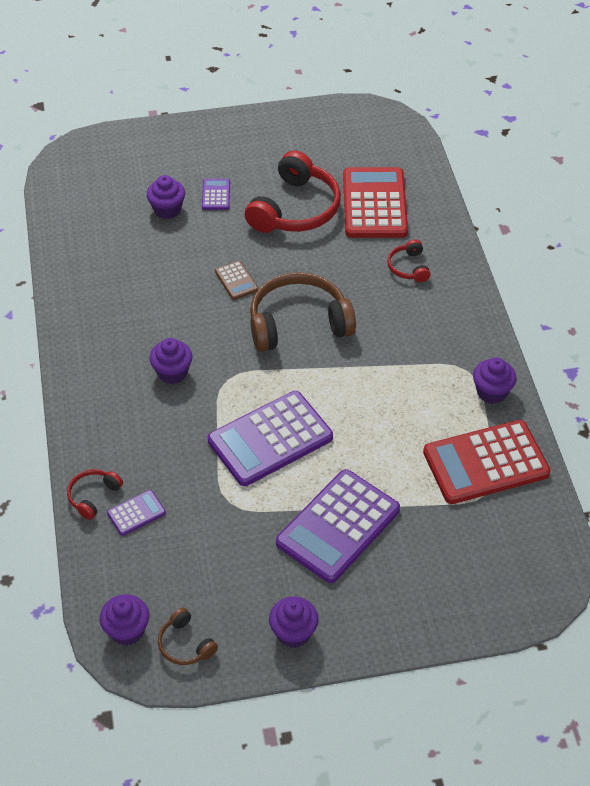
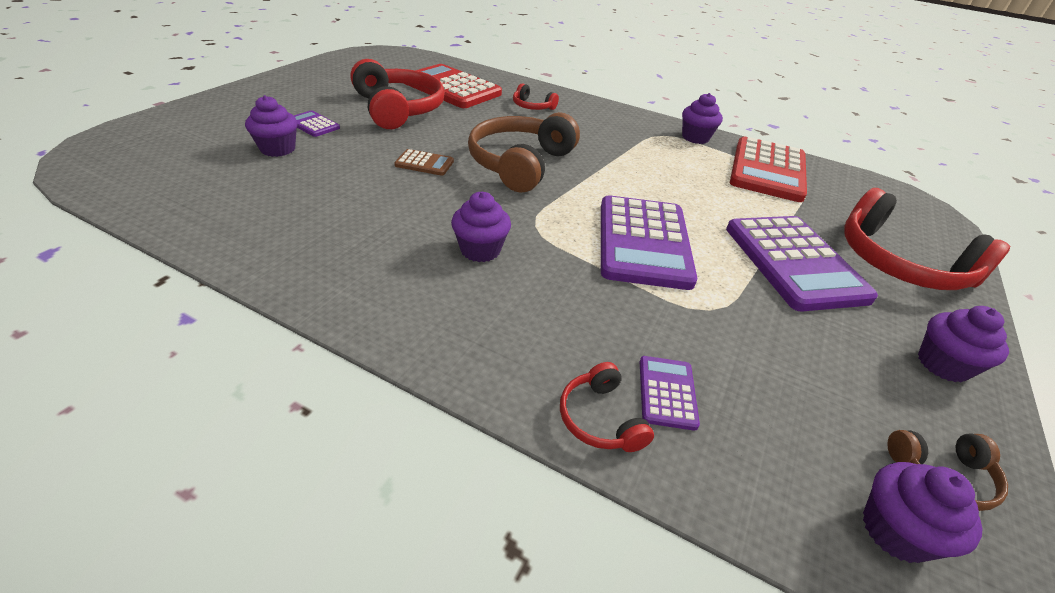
camera: 55 degrees left, 10 degrees down
none -> red headphones [844,188,1010,290]

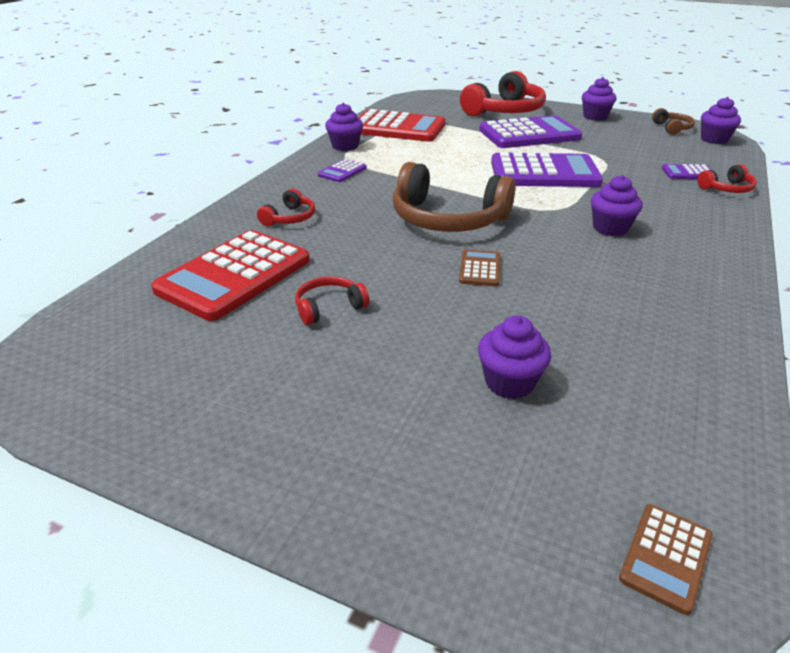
camera: 90 degrees left, 5 degrees down
purple calculator [294,111,340,137] -> purple calculator moved to [318,159,367,182]
red headphones [350,59,445,129] -> red headphones [295,276,369,325], size x0.47
none -> brown calculator [619,504,713,615]

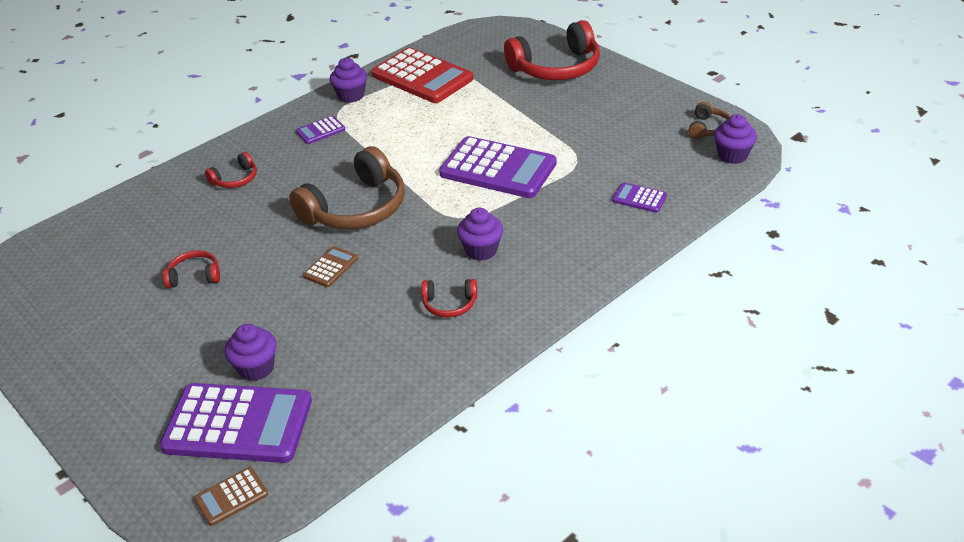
camera: 25 degrees right, 5 degrees up
red calculator [151,230,310,321] -> none
brown headphones [393,162,515,232] -> brown headphones turned 90 degrees counterclockwise [289,146,405,229]
purple calculator [479,115,582,148] -> purple calculator moved to [160,383,312,463]
purple cupcake [582,77,616,121] -> none
red headphones [697,164,757,193] -> red headphones moved to [421,279,477,318]

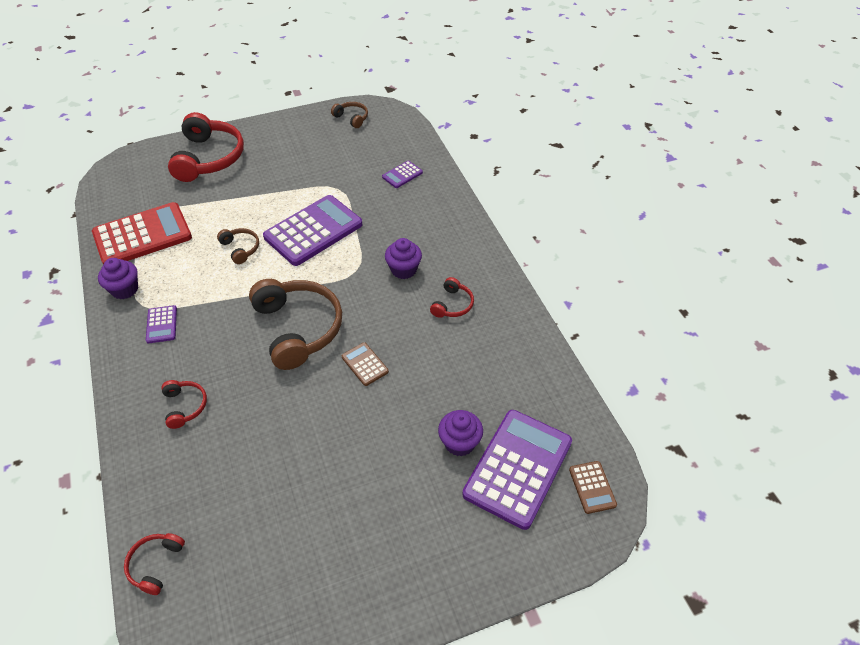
camera: 70 degrees left, 10 degrees up
red headphones [163,250,220,288] -> red headphones moved to [124,533,185,595]
purple cupcake [714,114,757,164] -> none
none -> brown headphones [217,228,259,264]

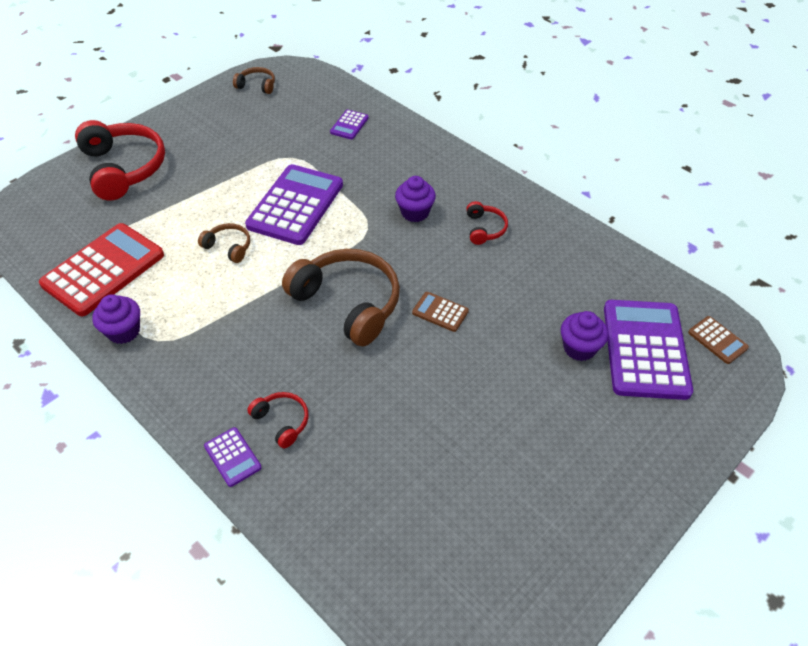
camera: 25 degrees left, 0 degrees up
red headphones [124,533,185,595] -> none
purple calculator [146,305,177,343] -> purple calculator moved to [204,427,262,487]

